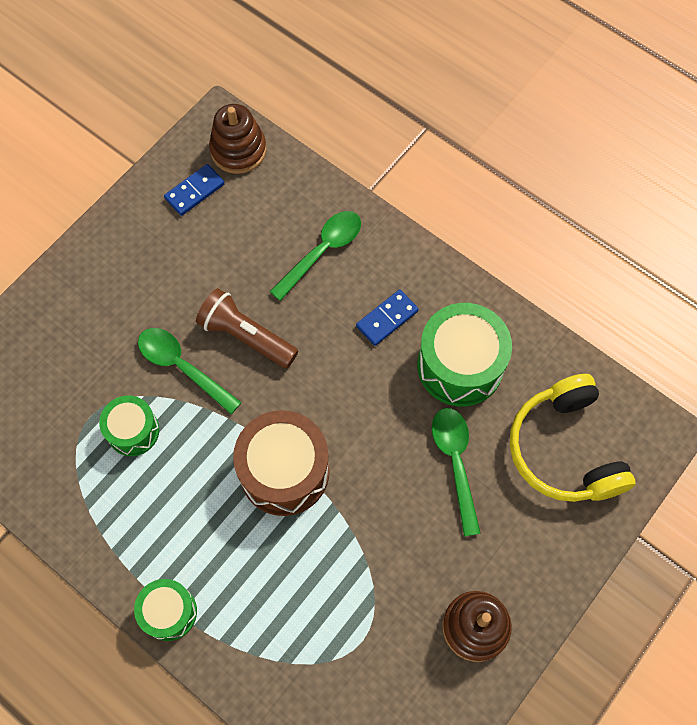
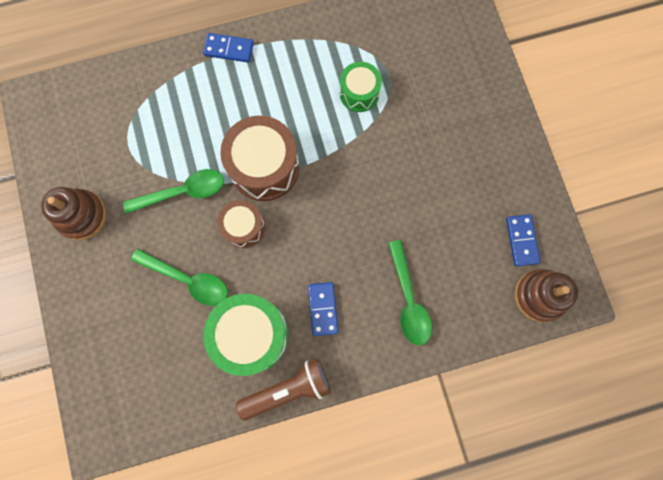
camera: 125 degrees right, 10 degrees up
green drum [134,579,197,641] -> blue domino [203,33,254,63]
green spoon [138,328,242,414] -> green spoon moved to [123,169,224,214]
brown flashlight [196,288,298,368] -> brown flashlight moved to [236,358,331,421]
yellow headphones [510,374,635,502] -> none
none -> brown drum [217,200,265,248]

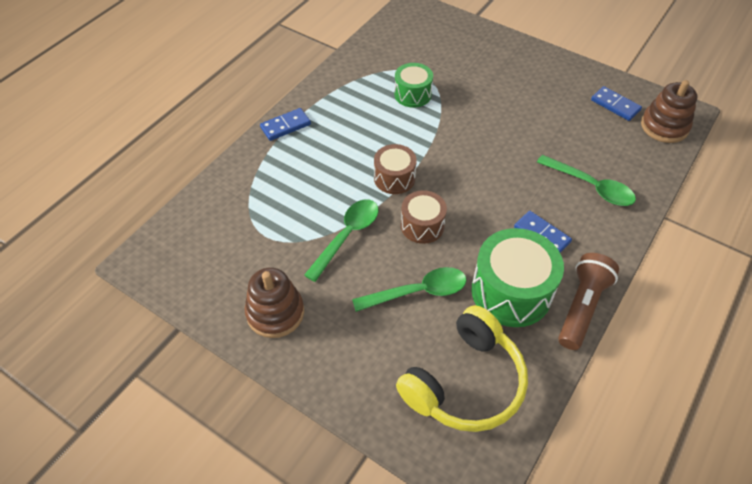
camera: 40 degrees left, 25 degrees down
brown drum [220,116,299,201] -> brown drum [374,144,417,194], size x0.59
none -> yellow headphones [396,305,528,432]

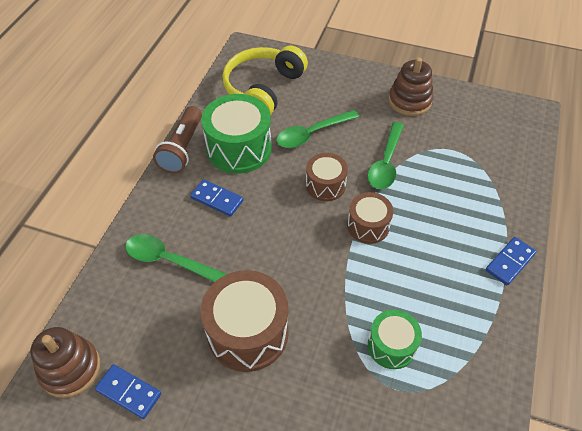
camera: 165 degrees right, 0 degrees up
none -> brown drum [201,270,289,372]

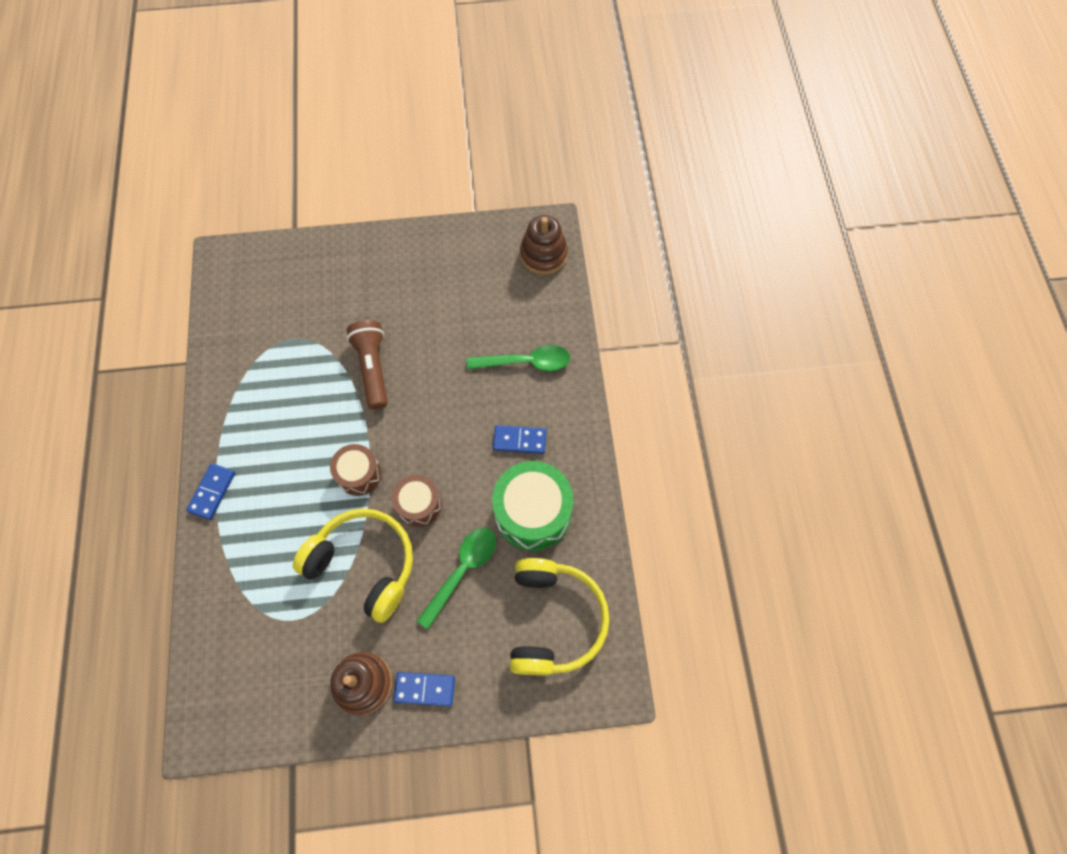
camera: 155 degrees right, 15 degrees up
blue domino [95,364,161,419] -> blue domino moved to [394,672,455,706]
brown flashlight [153,106,202,174] -> brown flashlight moved to [347,320,388,409]
brown drum [201,270,289,372] -> none
green spoon [368,122,404,189] -> yellow headphones [293,508,413,623]
green drum [368,310,422,369] -> none

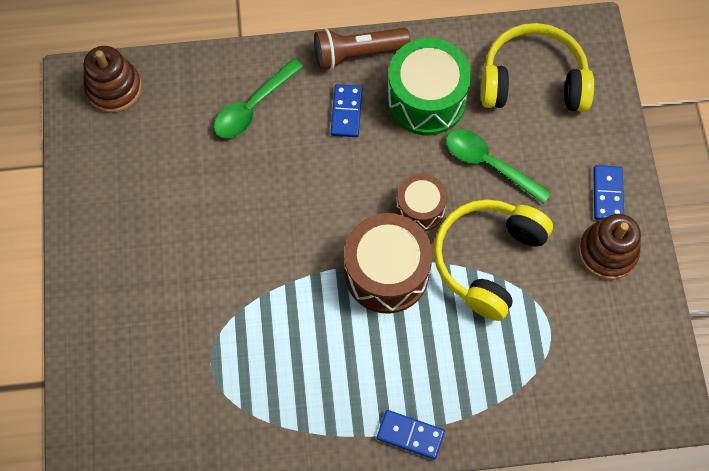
camera: 90 degrees left, 0 degrees up
brown drum [330,444,381,496] -> brown drum [344,213,433,314], size x1.70
brown flashlight [347,320,388,409] -> brown flashlight moved to [314,28,411,70]
green spoon [467,345,570,371] -> green spoon turned 135 degrees counterclockwise [214,58,303,138]

